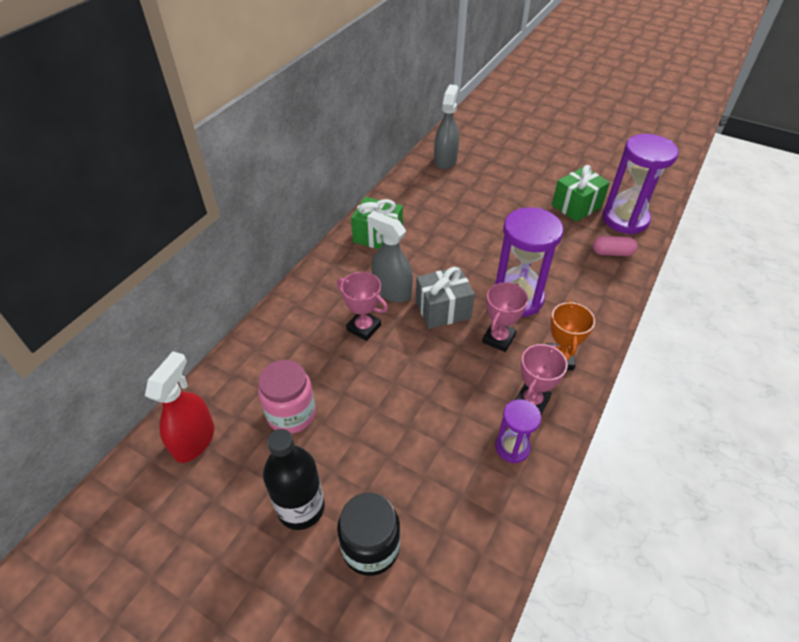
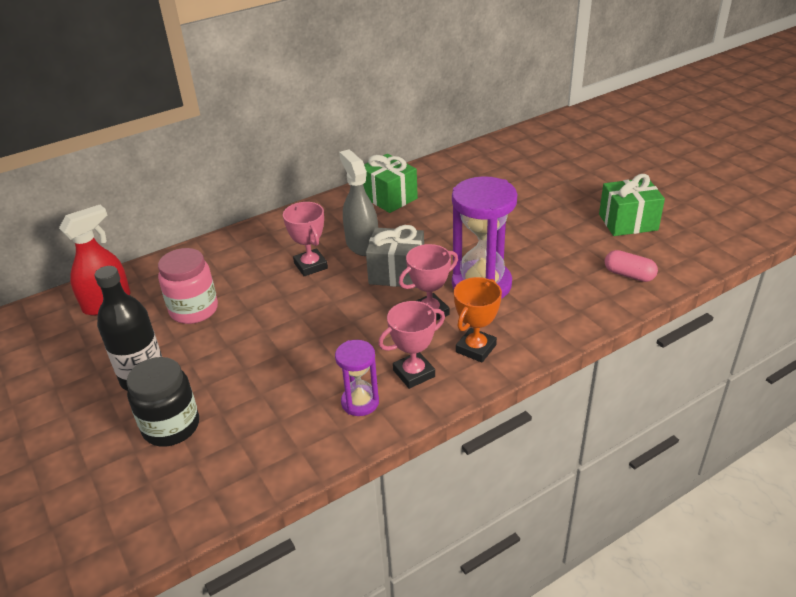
camera: 30 degrees right, 10 degrees down
grey spray bottle [434,84,459,169] -> none
purple hourglass [602,134,679,234] -> none

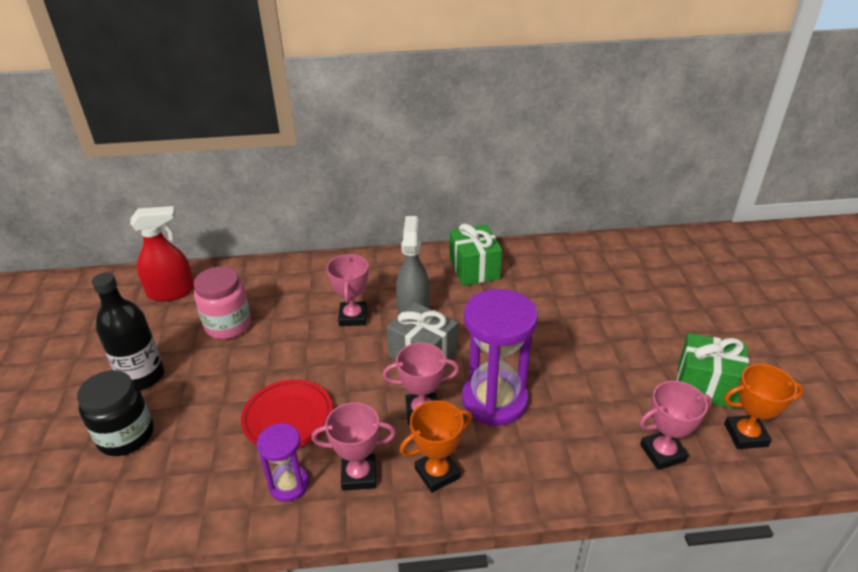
camera: 25 degrees right, 0 degrees up
pink capsule [605,250,658,282] -> pink trophy [639,381,712,470]
none -> red plate [241,379,333,447]
none -> orange trophy [724,364,804,449]

